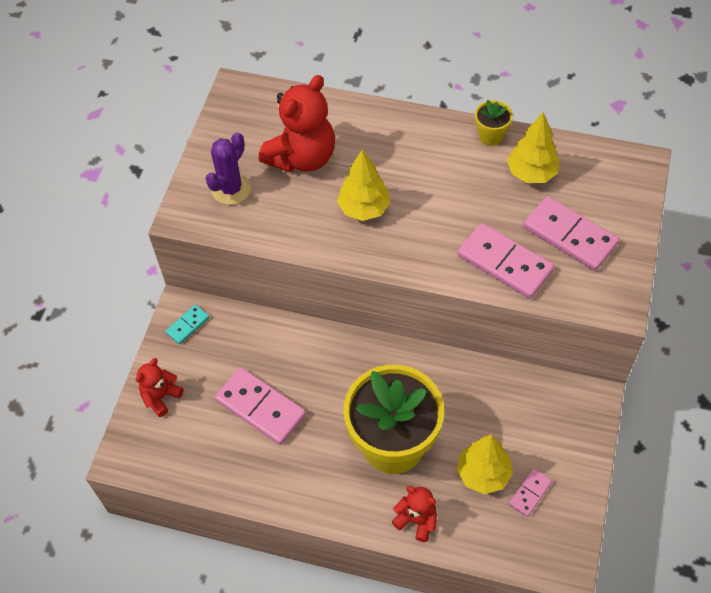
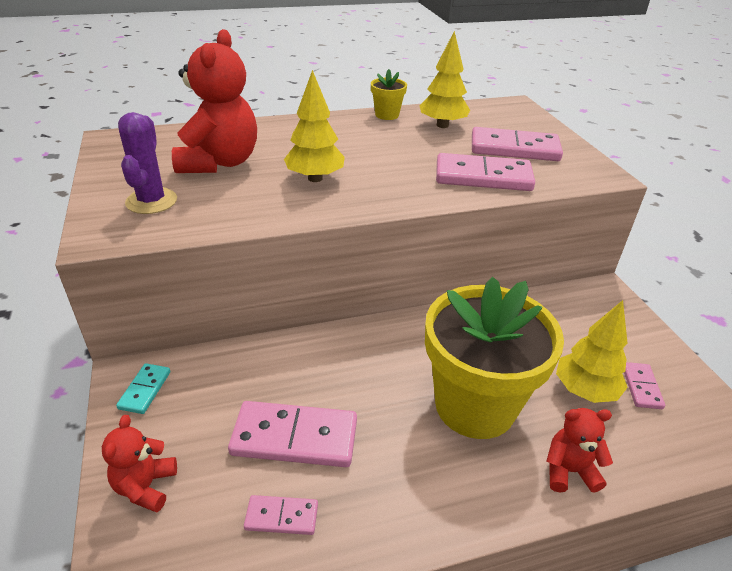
camera: 35 degrees left, 20 degrees down
none -> pink domino [244,495,318,535]

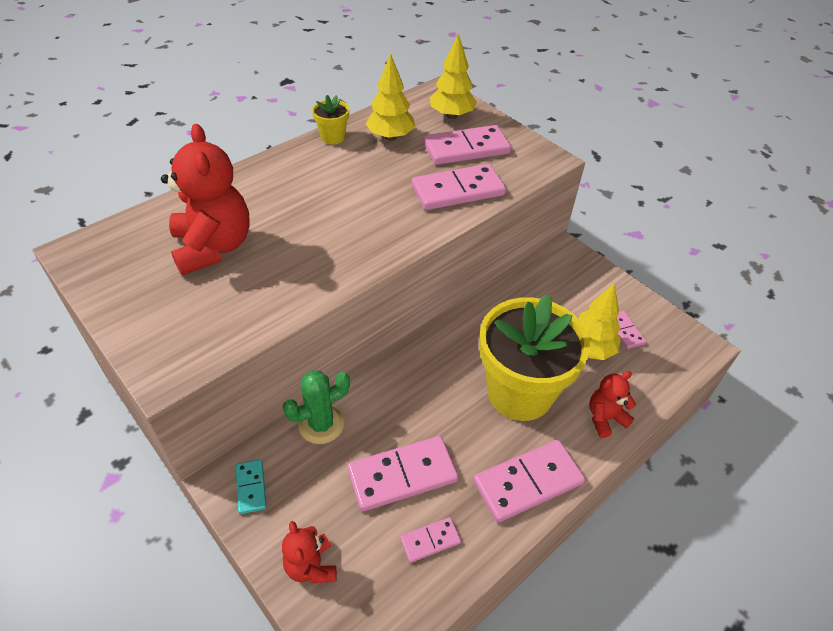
camera: 25 degrees left, 10 degrees up
purple cactus [118,112,177,214] -> none
yellow tree [284,70,345,182] -> yellow tree moved to [430,33,477,119]
none -> green cactus [283,370,350,444]
none -> pink domino [473,440,585,523]

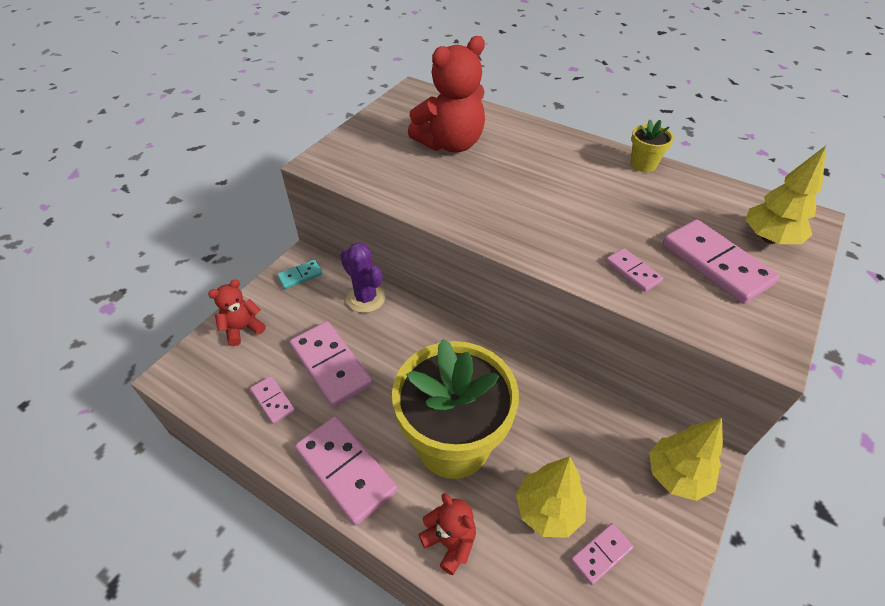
camera: 75 degrees right, 0 degrees up
green cactus [283,370,350,444] -> purple cactus [340,242,386,313]
yellow tree [366,53,415,141] -> yellow tree moved to [649,418,723,501]
pink domino [412,164,506,210] -> pink domino [606,248,663,292], size x0.51

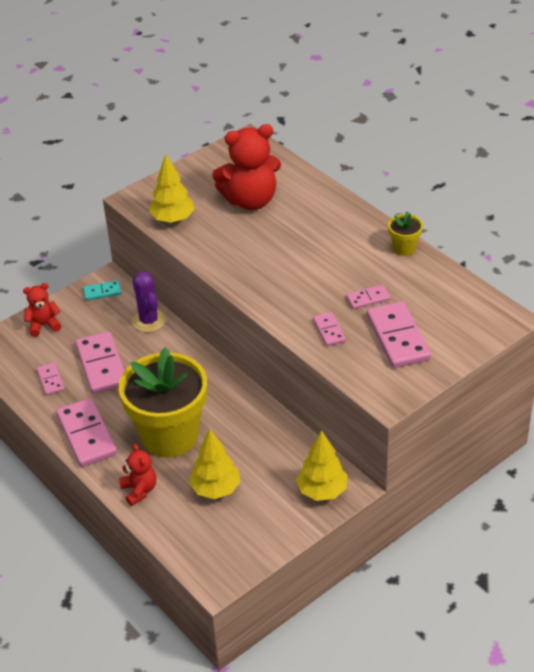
camera: 20 degrees right, 5 degrees down
pink domino [571,523,634,585] -> pink domino moved to [346,285,391,309]
yellow tree [746,146,826,244] -> yellow tree moved to [149,154,195,223]

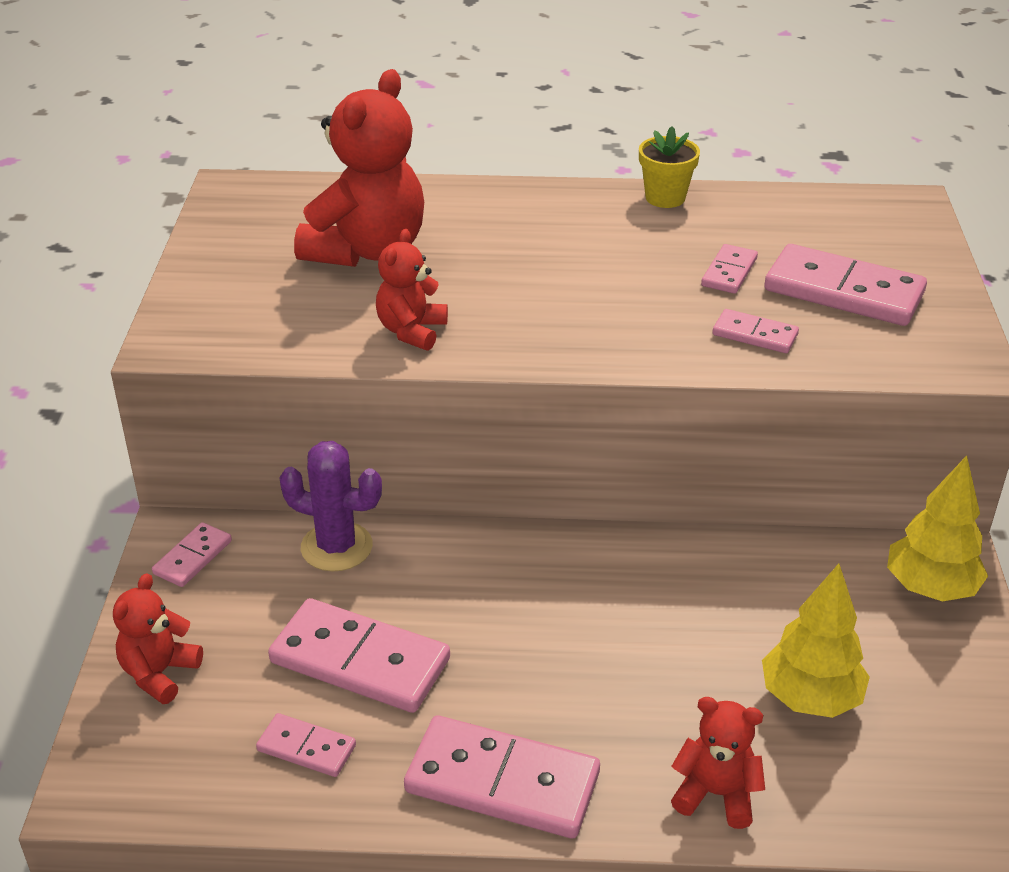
camera: 50 degrees left, 5 degrees down
turquoise domino [83,281,121,301] -> pink domino [152,522,232,587]
yellow flower pot [119,347,207,458] -> none
yellow tree [149,154,195,223] -> none
none -> red teddy bear [376,229,448,351]

